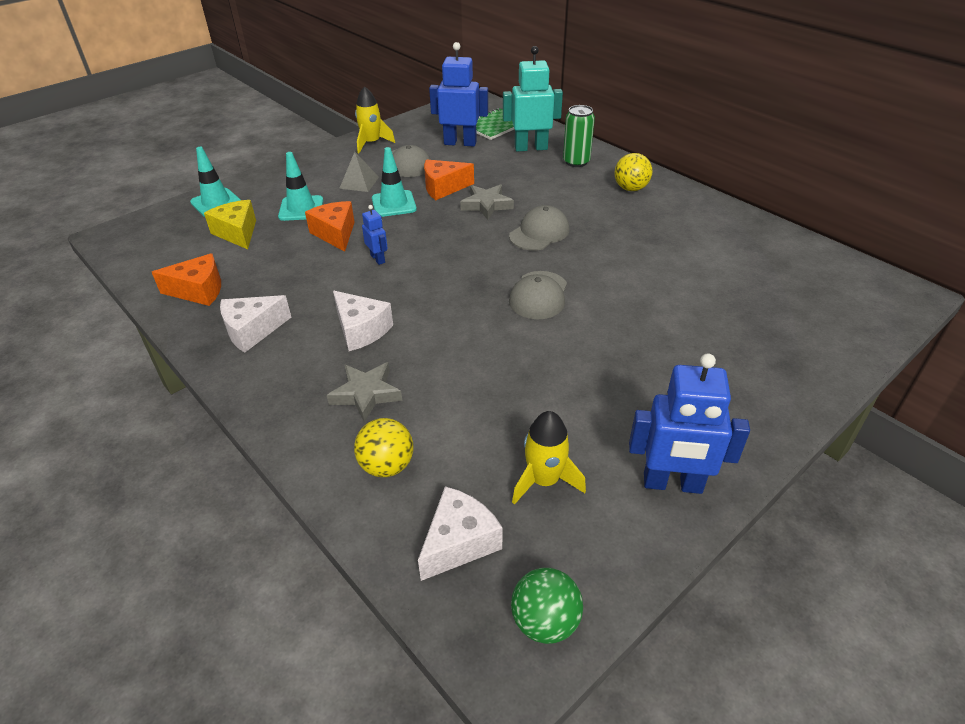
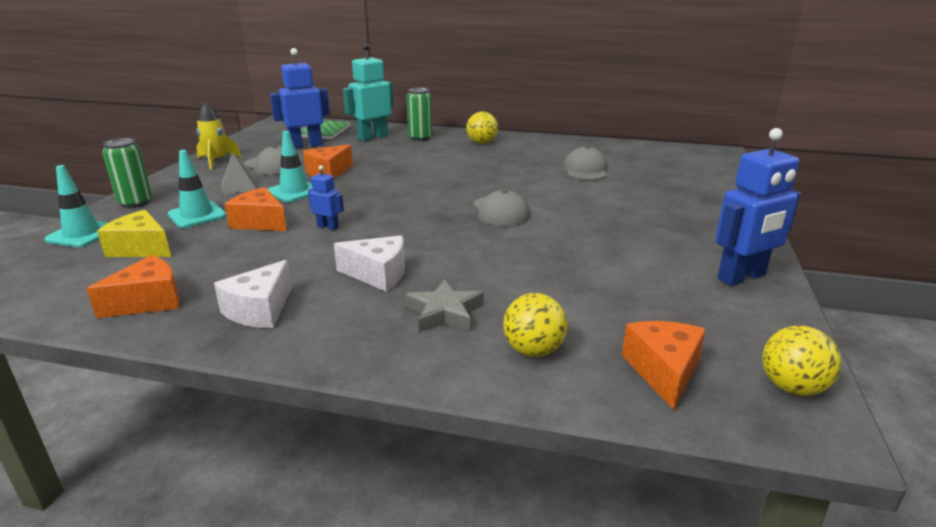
camera: 35 degrees left, 15 degrees down
white cheese [418,486,503,581] -> orange cheese [622,321,706,410]
grey star [460,184,514,220] -> none
grey cap [509,205,569,250] -> grey cap moved to [563,146,608,180]
green ball [511,568,583,644] -> yellow ball [762,326,841,396]
yellow rocket [512,411,586,505] -> none
none -> green can [102,138,152,208]

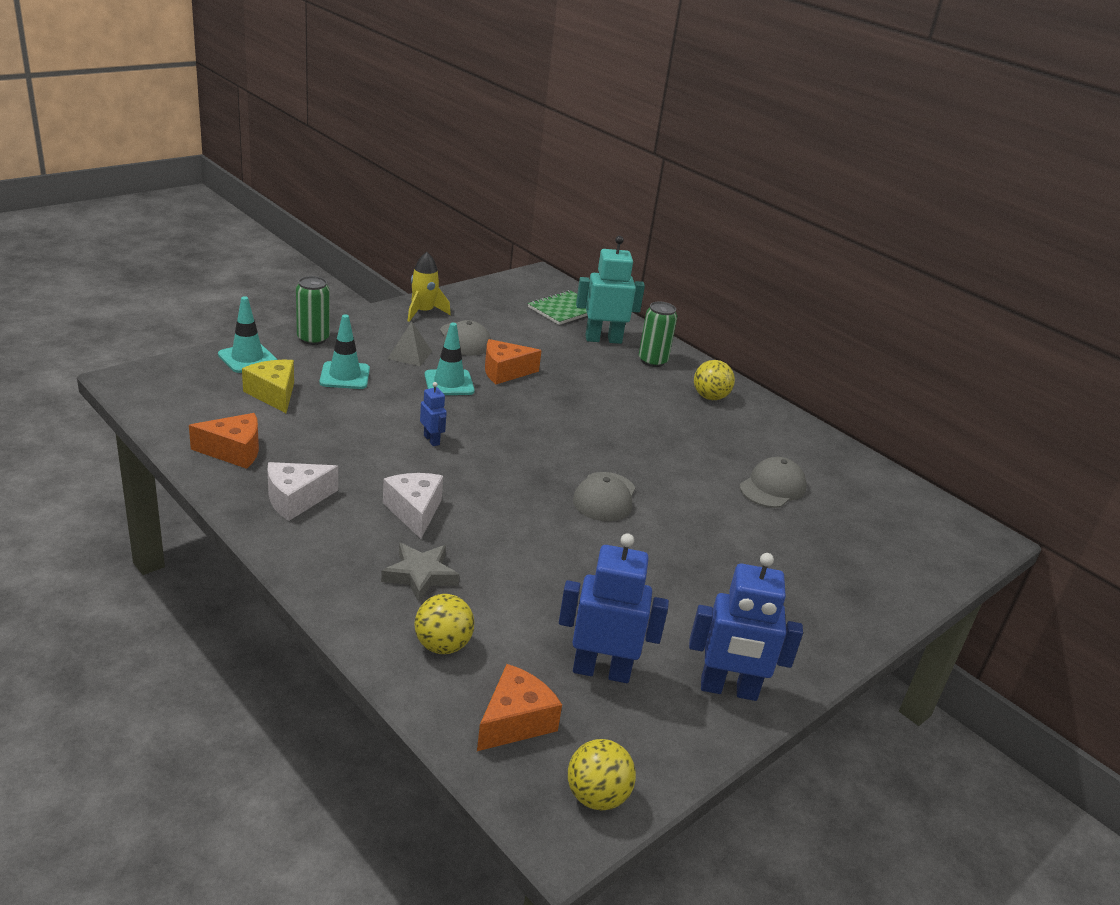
camera: 30 degrees right, 5 degrees up
orange cheese [225,187,287,231] -> none
blue robot [270,48,330,149] -> blue robot moved to [559,533,669,683]
white cheese [334,235,405,292] -> white cheese turned 150 degrees counterclockwise [383,473,443,539]

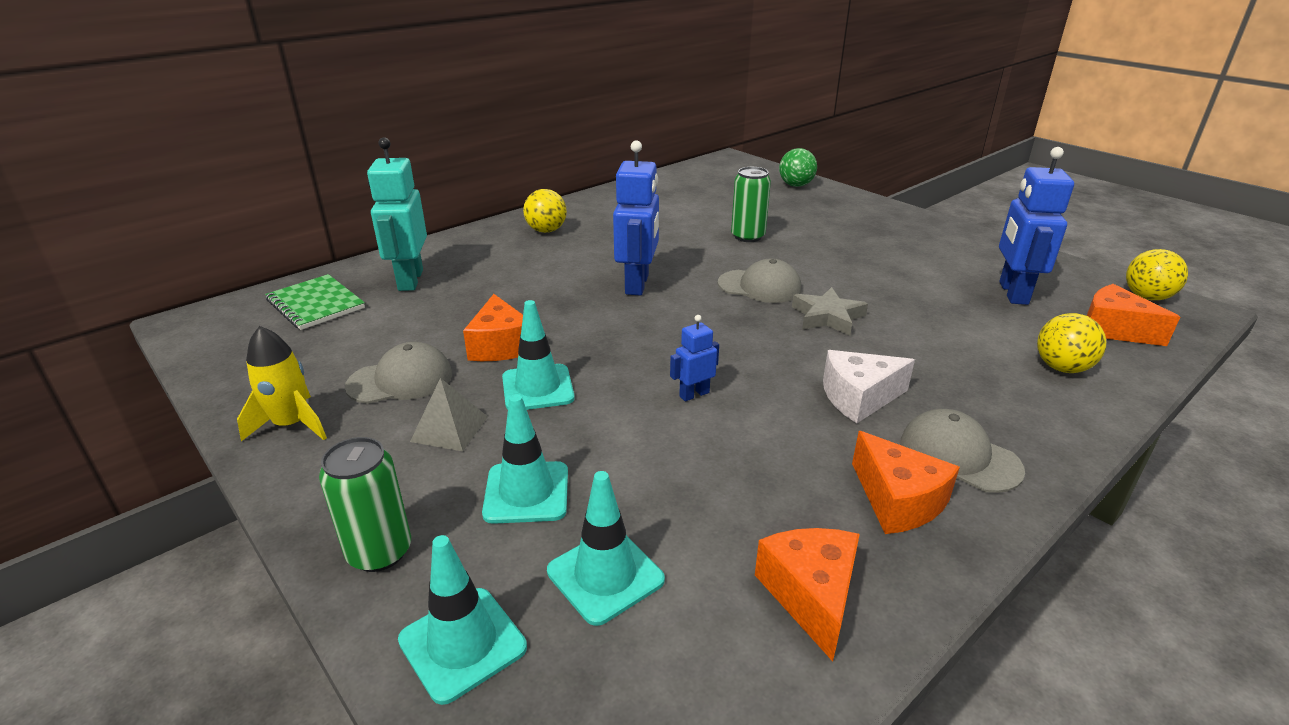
camera: 85 degrees left, 0 degrees up
yellow cheese [242,360,294,413] -> turquoise traffic cone [547,471,665,626]
white cheese [267,462,338,521] -> orange cheese [852,431,960,534]
grey star [381,543,460,602] -> grey star moved to [792,287,868,335]
green can [639,301,677,367] -> green can moved to [731,167,771,242]
blue robot [689,553,803,701] -> blue robot moved to [613,140,659,296]
grey cap [740,457,807,508] -> grey cap moved to [900,409,1025,493]
none -> green ball [779,148,817,187]

